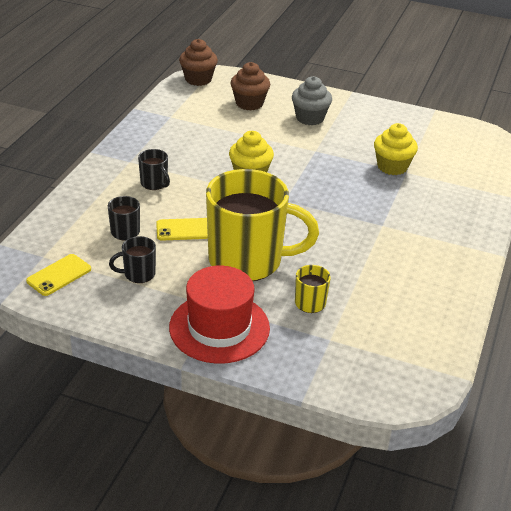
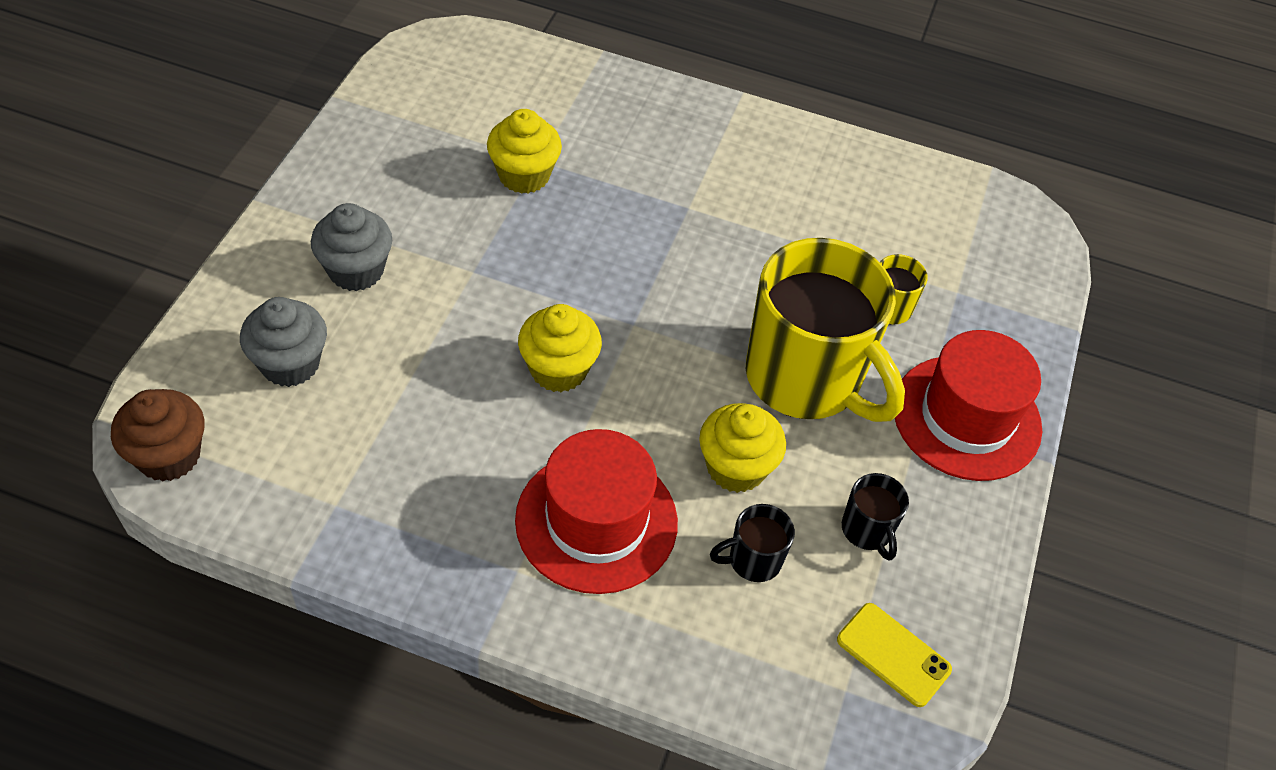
camera: 95 degrees left, 15 degrees up
black mug [138,149,170,190] -> red hat [515,429,678,594]
yellow phone [156,218,208,241] -> yellow cupcake [699,403,786,493]
yellow mug [206,169,319,281] -> yellow mug turned 135 degrees clockwise [746,238,905,422]
brown cupcake [230,62,270,111] -> grey cupcake [240,297,327,387]

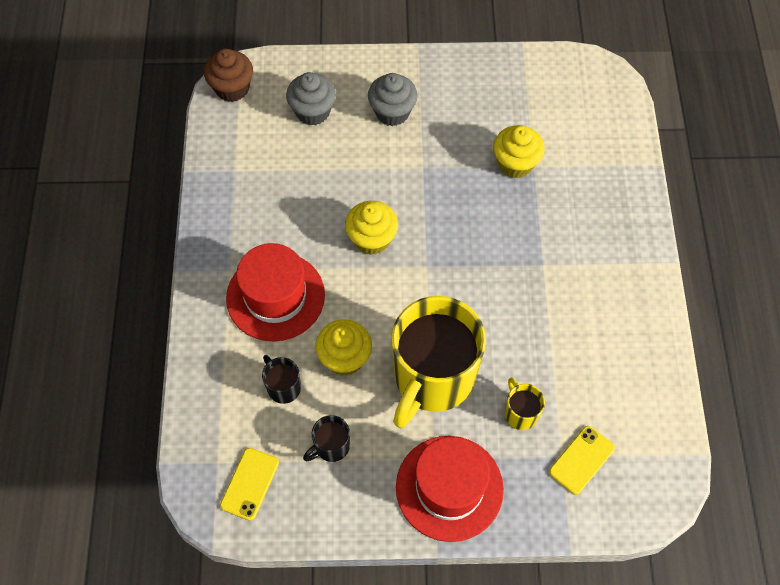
camera: 75 degrees right, 10 degrees up
none -> yellow phone [549,426,615,495]

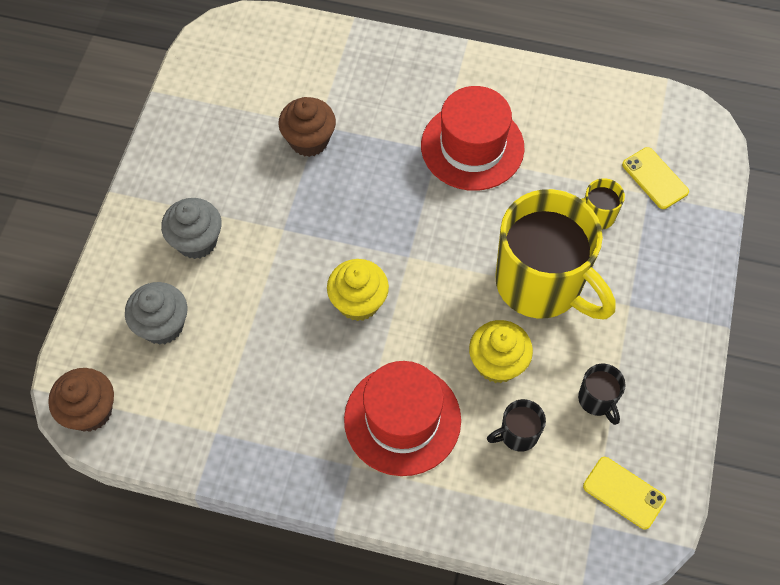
camera: 75 degrees left, 0 degrees up
red hat [396,436,504,542] -> red hat moved to [421,86,525,191]
yellow cupcake [493,125,545,178] -> brown cupcake [278,97,336,157]

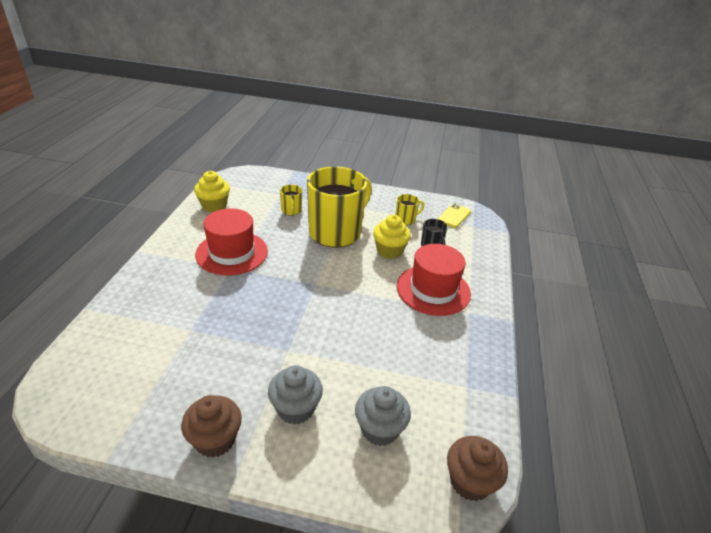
camera: 95 degrees left, 25 degrees down
brown cupcake [278,97,336,157] -> brown cupcake moved to [181,395,242,458]
yellow cupcake [327,259,389,321] -> yellow cupcake moved to [194,171,230,212]
black mug [578,364,626,425] -> yellow mug [396,194,424,225]
yellow phone [622,147,689,209] -> none

